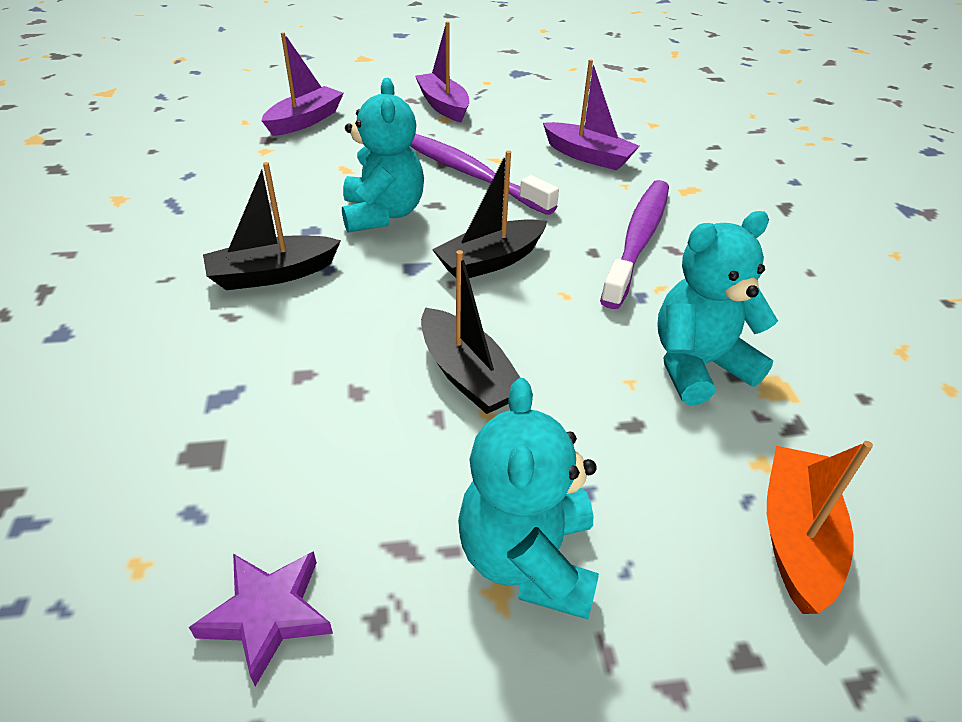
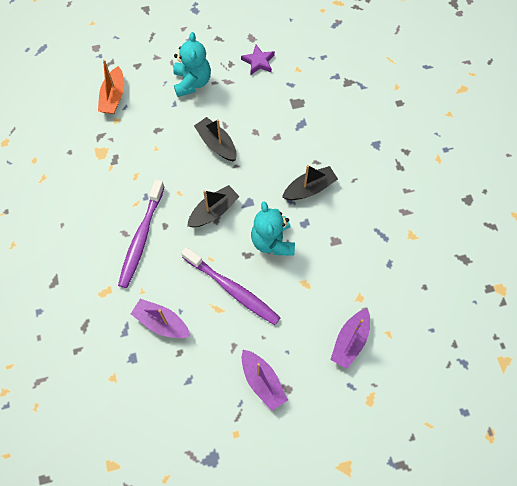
camera: 175 degrees right, 25 degrees up
turquoise teddy bear [657,211,778,405] -> none

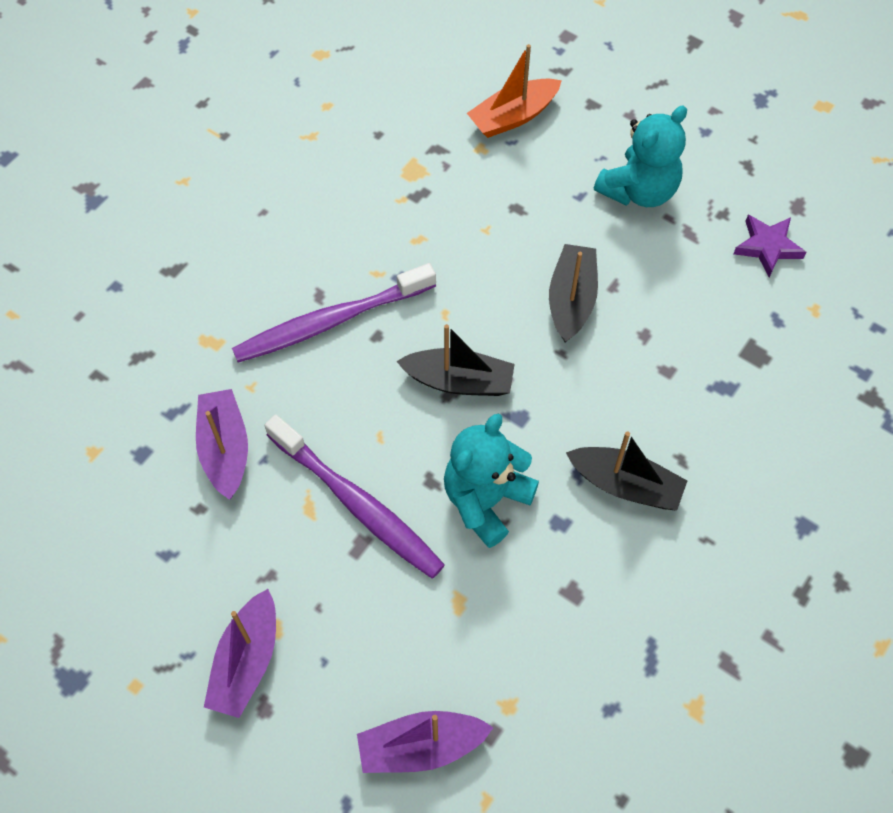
camera: 50 degrees right, 5 degrees down
purple toothbrush [181,247,280,325] -> purple toothbrush turned 45 degrees counterclockwise [265,415,445,579]

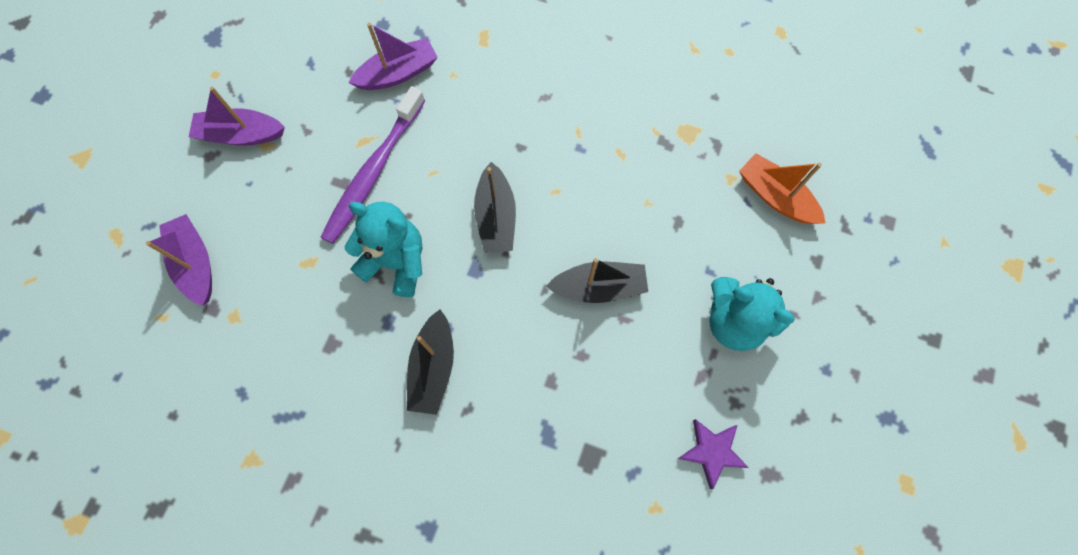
camera: 75 degrees right, 10 degrees up
purple toothbrush [232,263,436,363] -> none

